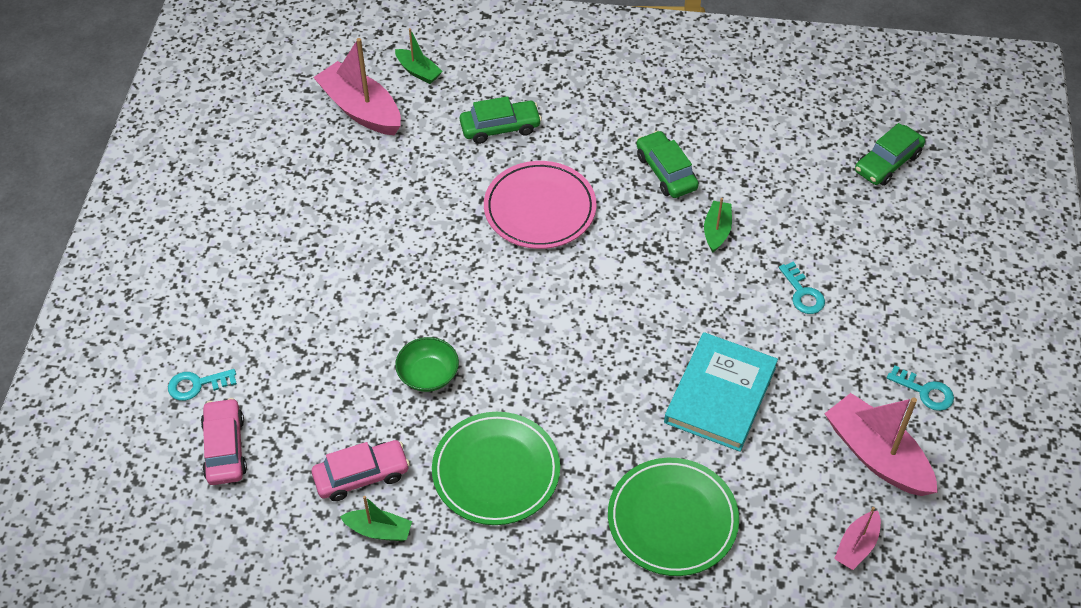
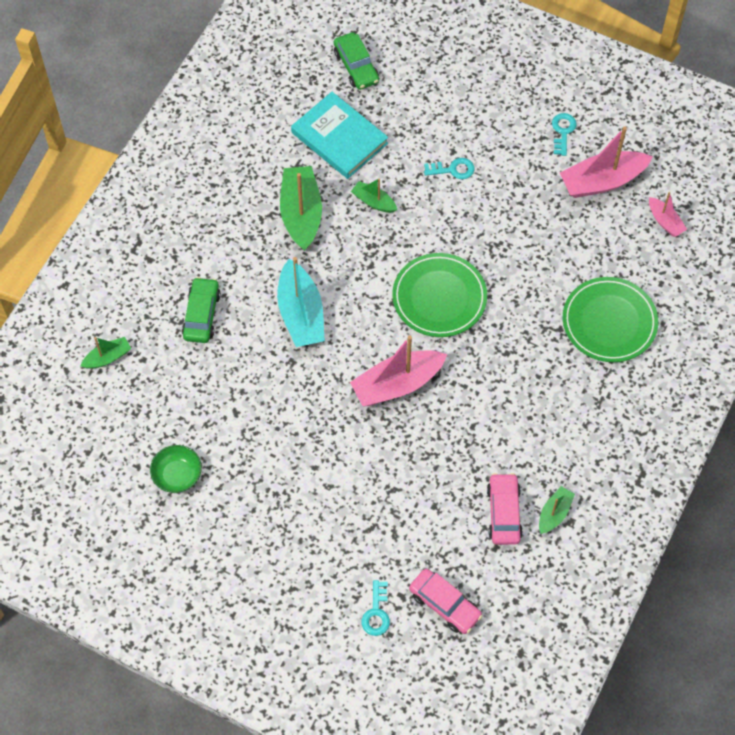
camera: 70 degrees left, 10 degrees up
pink car [201,398,247,485] -> pink car turned 150 degrees counterclockwise [409,569,482,634]
pink boat [313,38,401,135] -> pink boat moved to [350,336,447,406]
green bowl [395,337,459,392] -> green bowl moved to [150,445,202,493]
green plate [432,412,560,525] -> green plate moved to [392,253,487,337]
pink plate [484,161,597,249] -> turquoise boat [277,257,325,347]
green car [636,130,699,198] -> green boat [280,166,322,251]
turquoise book [664,332,778,452] -> turquoise book moved to [291,92,388,179]
turquoise key [887,366,954,411] -> turquoise key turned 45 degrees counterclockwise [552,113,576,156]

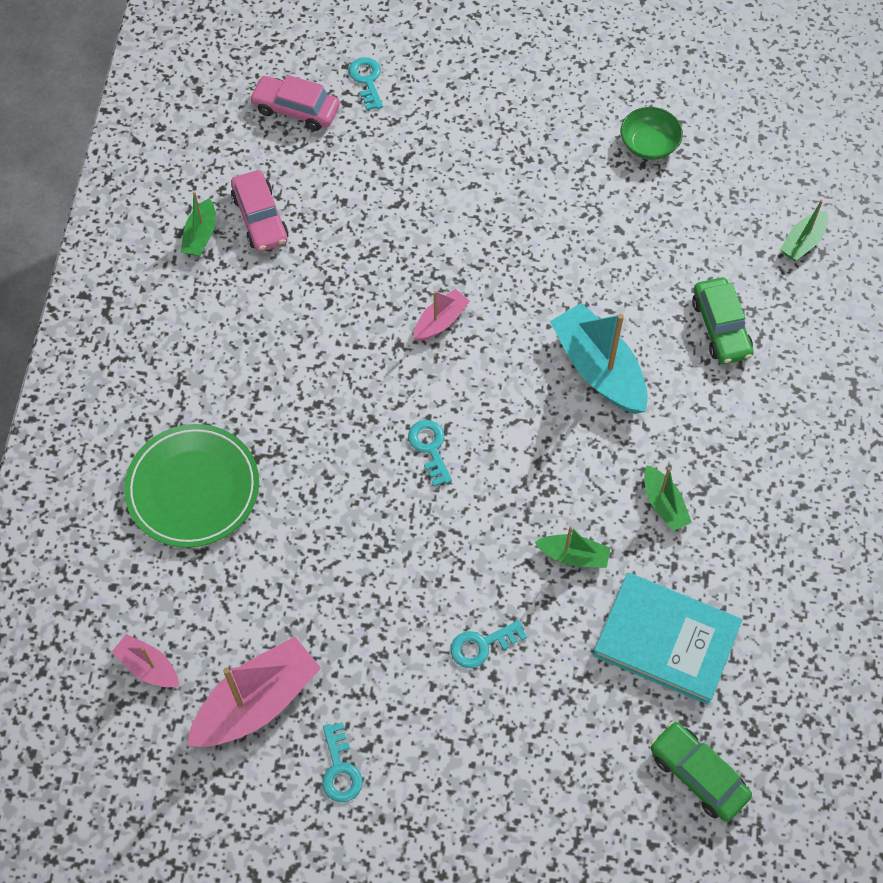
camera: 160 degrees right, 0 degrees up
green boat [280,166,322,251] -> green boat [644,466,692,531], size x0.53
pink boat [350,336,447,406] -> pink boat [414,289,470,341], size x0.53
green plate [392,253,487,337] -> turquoise key [408,420,452,487]

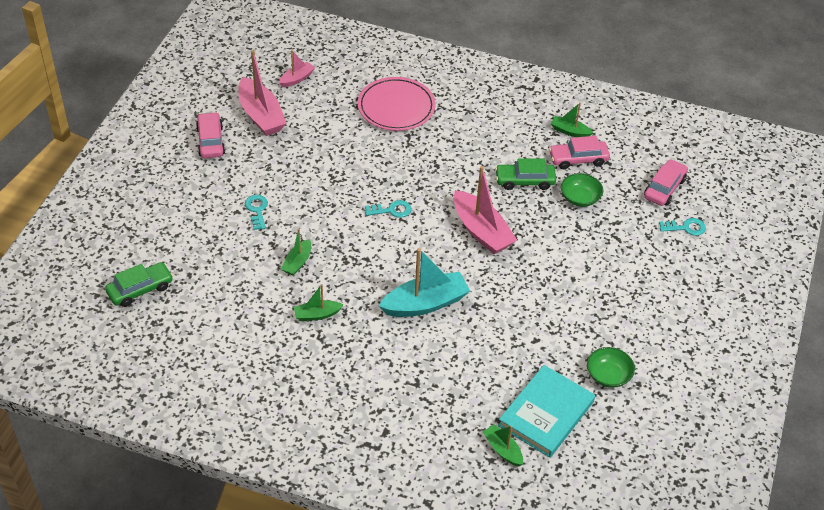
camera: 100 degrees right, 15 degrees down
green plate [124,424,259,548] -> pink plate [358,77,436,131]
turquoise key [322,722,363,802] -> pink car [196,112,225,158]
pink boat [414,289,470,341] -> pink boat [454,166,517,254], size x1.89
turquoise book [593,572,742,705] -> turquoise book moved to [498,365,595,458]
green car [692,278,753,364] -> green car moved to [495,159,556,190]
none -> green bowl [561,173,603,207]

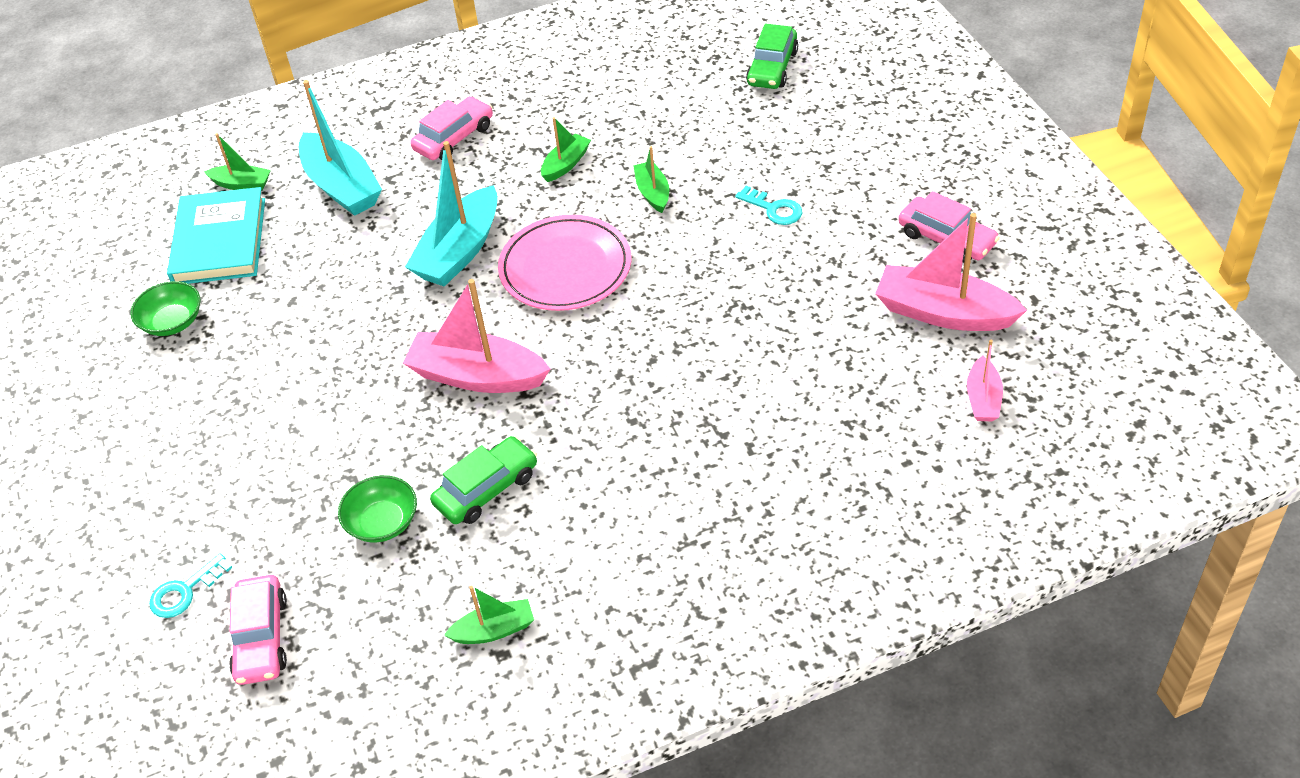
camera: 145 degrees right, 0 degrees up
pink plate [358,77,436,131] -> pink plate moved to [498,215,631,311]
turquoise key [365,200,411,218] -> none
pink car [549,136,610,169] -> pink car moved to [410,96,493,160]
none -> turquoise boat [299,80,382,216]

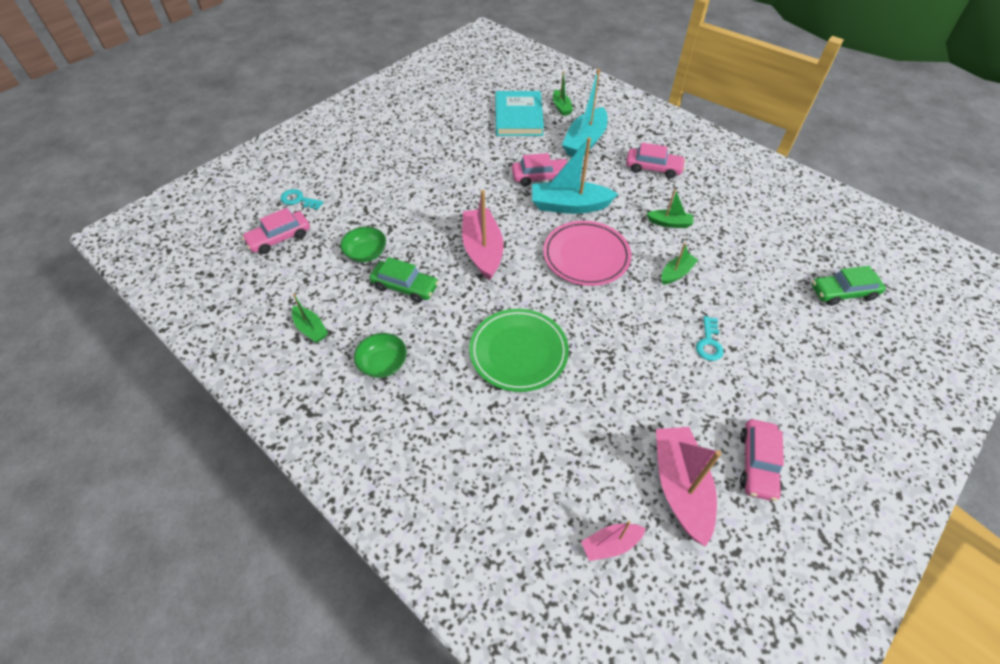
camera: 60 degrees right, 5 degrees up
green bowl [130,281,201,336] -> green bowl moved to [354,333,407,378]
turquoise book [167,187,265,284] -> turquoise book turned 60 degrees counterclockwise [495,91,544,136]
none -> green plate [469,309,569,392]
none -> pink car [512,153,568,186]

